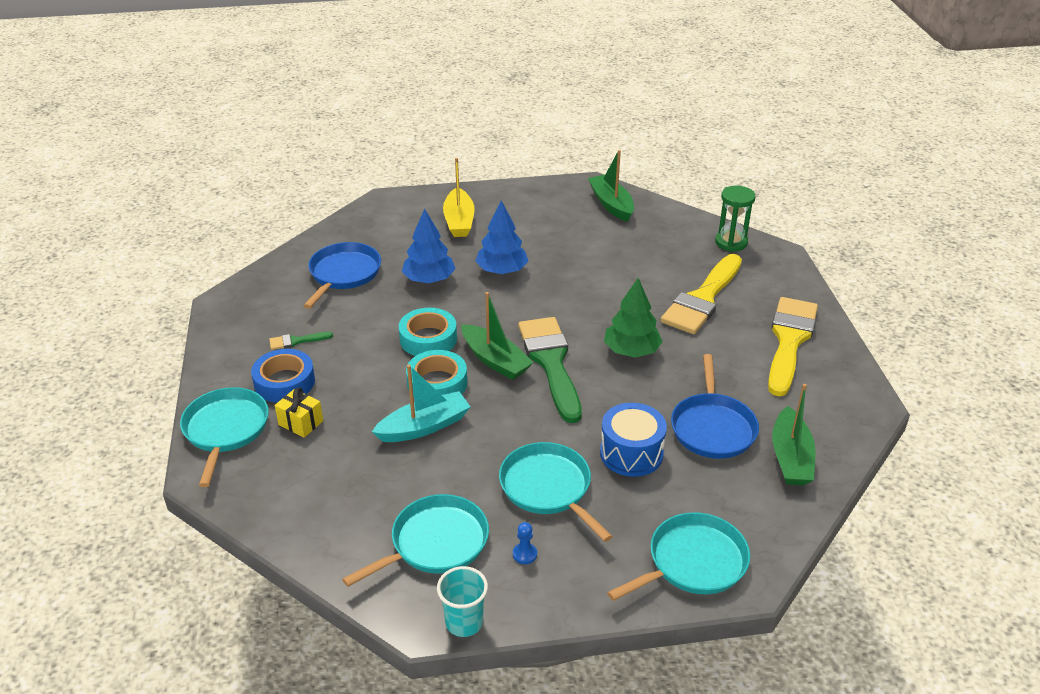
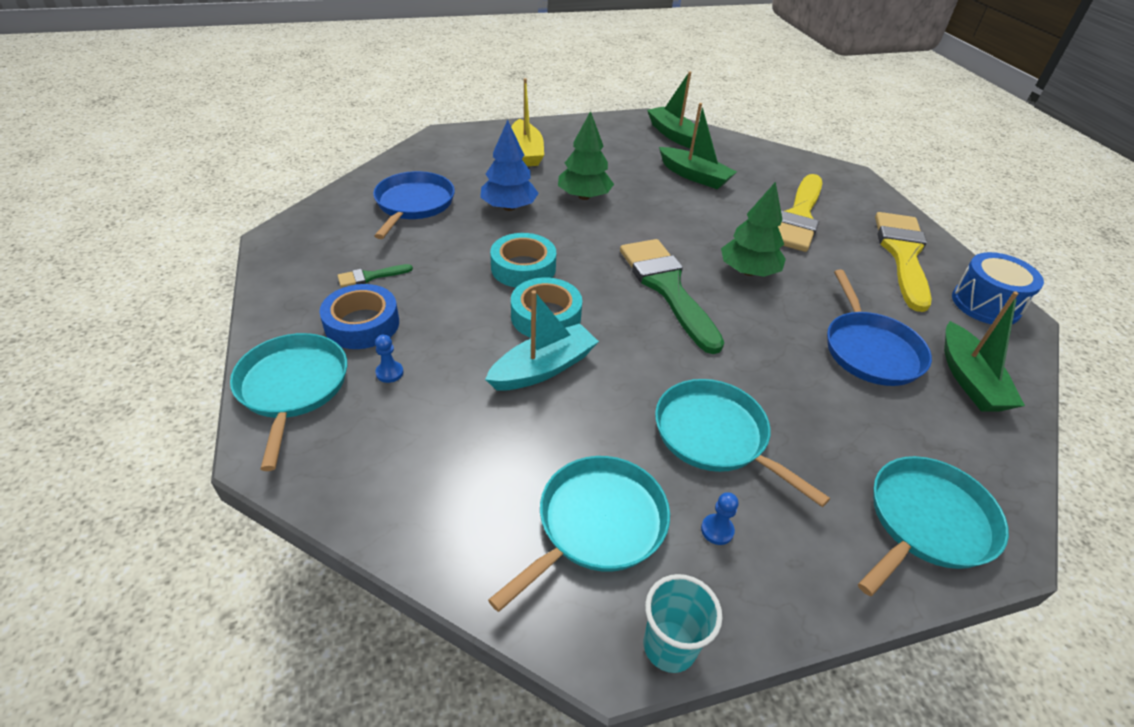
camera: 10 degrees left, 5 degrees up
yellow gift [275,388,323,438] -> blue pawn [375,334,404,383]
green boat [461,292,534,380] -> green boat moved to [659,103,737,189]
blue tree [475,201,528,274] -> green tree [558,111,614,200]
blue drum [600,403,667,477] -> blue drum moved to [952,252,1044,324]
green hourglass [715,186,755,252] -> none

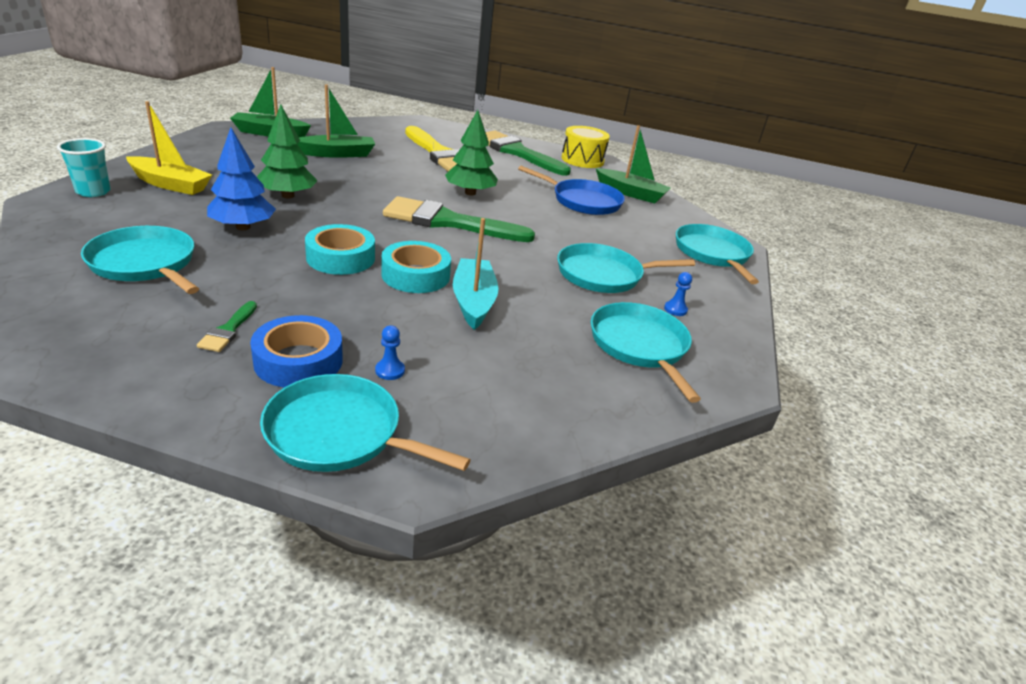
camera: 60 degrees left, 10 degrees down
blue pan [373,171,455,239] -> turquoise pan [81,226,199,294]
turquoise cup [644,574,723,673] -> turquoise cup moved to [57,138,111,197]
yellow brush [875,212,932,312] -> green brush [486,130,571,176]
blue drum [952,252,1044,324] -> yellow drum [562,126,610,168]

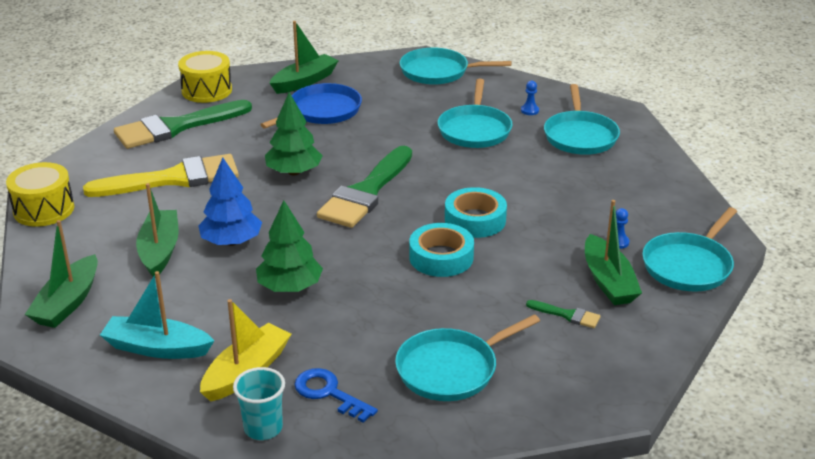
camera: 70 degrees left, 0 degrees up
blue tree [207,128,276,230] -> blue tree moved to [198,157,262,246]
blue tape [250,315,343,388] -> green boat [585,200,642,305]
turquoise boat [453,218,499,330] -> turquoise boat moved to [100,271,214,359]
turquoise pan [591,302,701,403] -> turquoise pan turned 90 degrees counterclockwise [544,84,620,155]
none -> yellow drum [6,162,74,227]
none -> blue key [294,368,378,423]

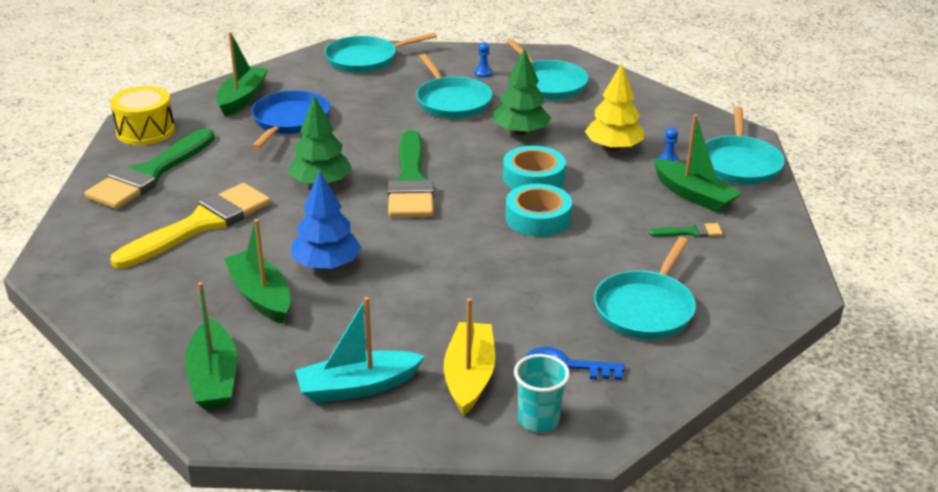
camera: 30 degrees left, 0 degrees up
yellow drum [6,162,74,227] -> none
green tree [256,200,323,292] -> green tree moved to [494,48,551,135]
none -> yellow tree [585,63,644,151]

